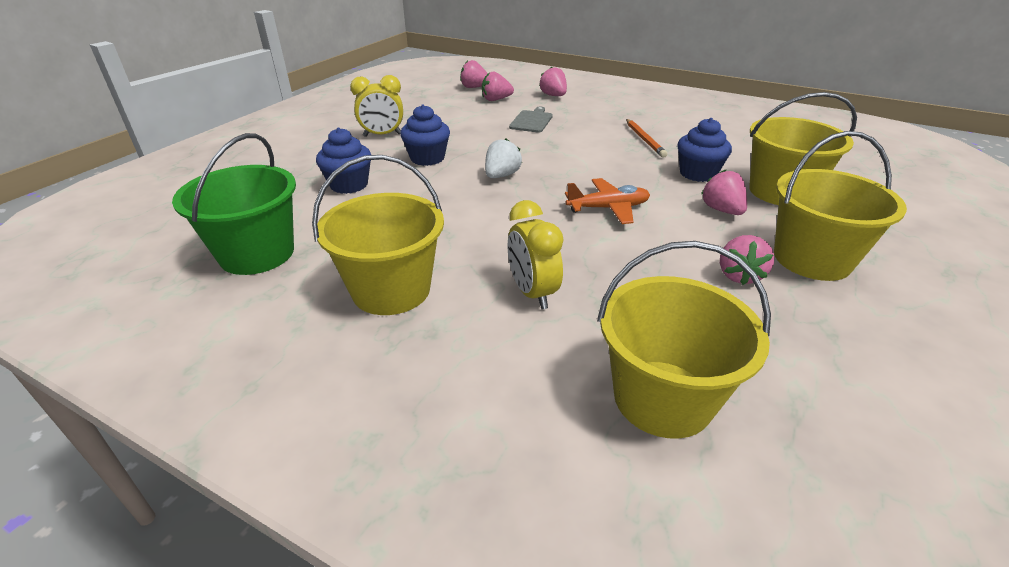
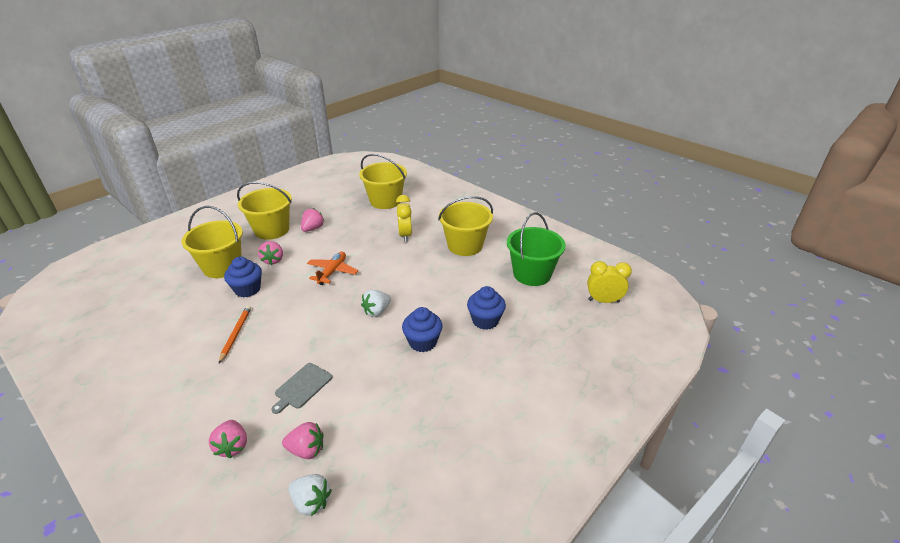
camera: 165 degrees left, 0 degrees up
yellow clock [350,75,403,137] -> yellow clock moved to [587,261,632,303]
pink strawberry [460,60,488,88] -> white strawberry [288,474,332,516]
orange plane [565,178,650,224] -> orange plane turned 105 degrees clockwise [307,252,358,285]

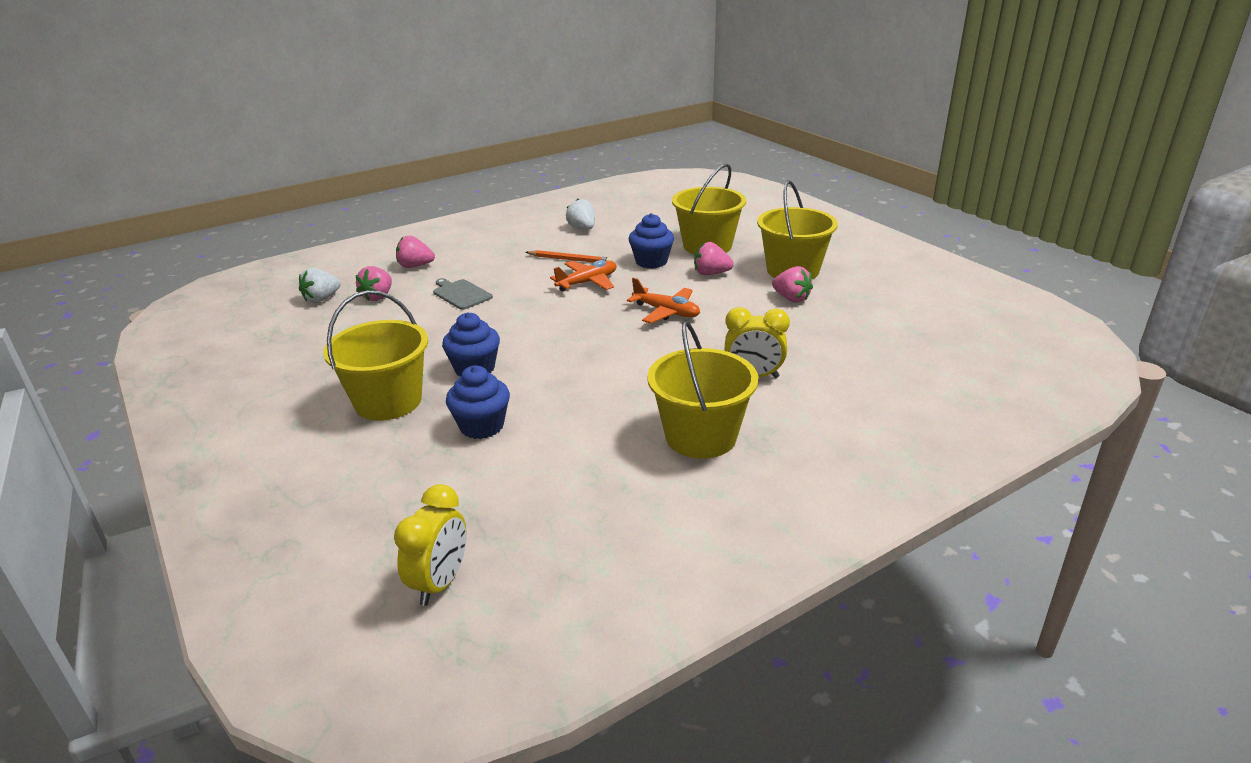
camera: 105 degrees right, 5 degrees down
yellow bucket [359,154,407,209] -> yellow bucket moved to [323,291,428,421]
white strawberry [361,290,391,317] -> white strawberry moved to [566,199,595,230]
green bucket [507,212,566,286] -> none
none -> orange plane [550,260,617,292]

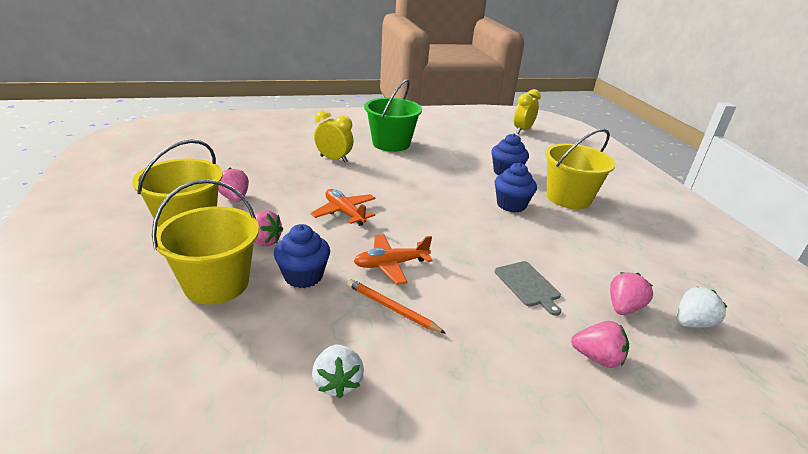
camera: 165 degrees left, 0 degrees up
yellow bucket [647,321,758,459] -> green bucket [364,79,422,152]

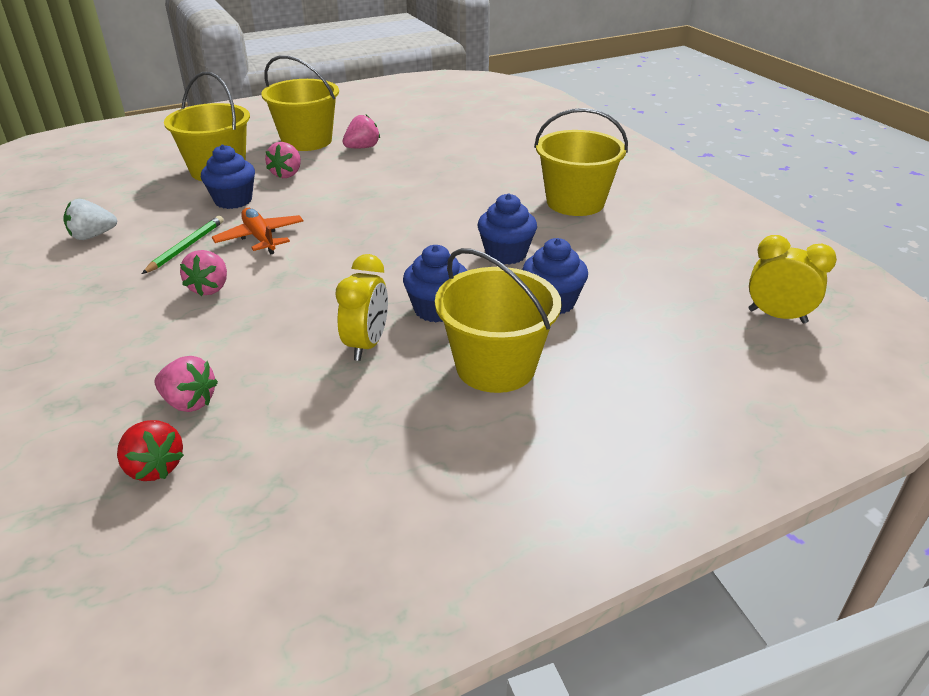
camera: 80 degrees right, 5 degrees up
orange plane [310,189,376,226] -> none
yellow clock [314,111,354,163] -> yellow clock moved to [335,254,388,361]
orange pencil [347,279,446,334] -> green pencil [142,216,224,274]
green bucket [364,79,422,152] -> yellow bucket [534,108,628,216]
grey cutting board [495,261,561,316] -> none
pink strawberry [571,321,629,368] -> pink strawberry moved to [180,250,227,296]
white strawberry [677,286,728,328] -> red strawberry [117,420,184,481]
none -> blue cupcake [478,193,537,265]

